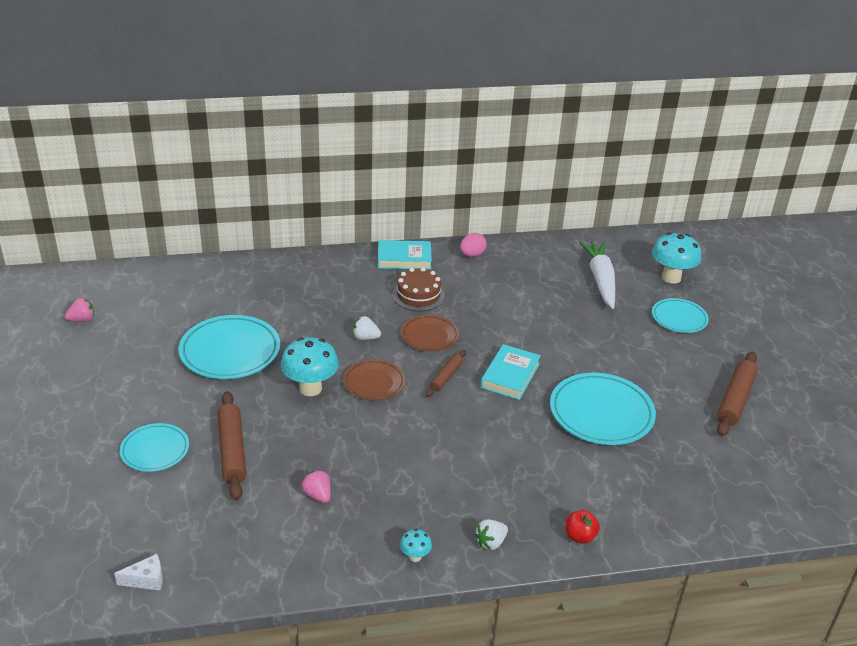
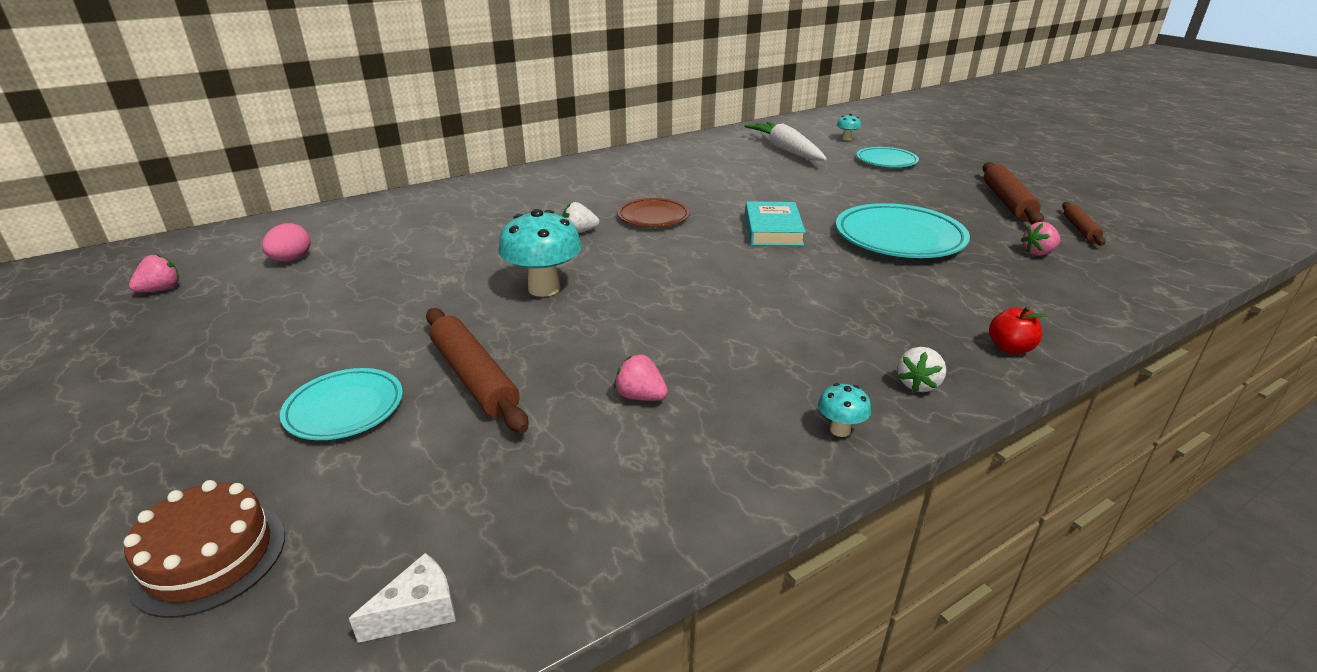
camera: 20 degrees left, 5 degrees down
turquoise plate [179,315,280,379] -> none
brown plate [343,359,405,401] -> none
turquoise book [378,240,432,270] -> none
brown cake [393,267,445,311] -> brown cake moved to [124,480,285,618]
brown rolling pin [426,350,466,397] -> brown rolling pin moved to [1062,202,1106,245]
pink egg [460,233,487,257] -> pink egg moved to [262,223,311,261]
turquoise mushroom [652,232,701,283] -> turquoise mushroom [837,114,861,141], size x0.47
none -> pink strawberry [1021,222,1060,256]

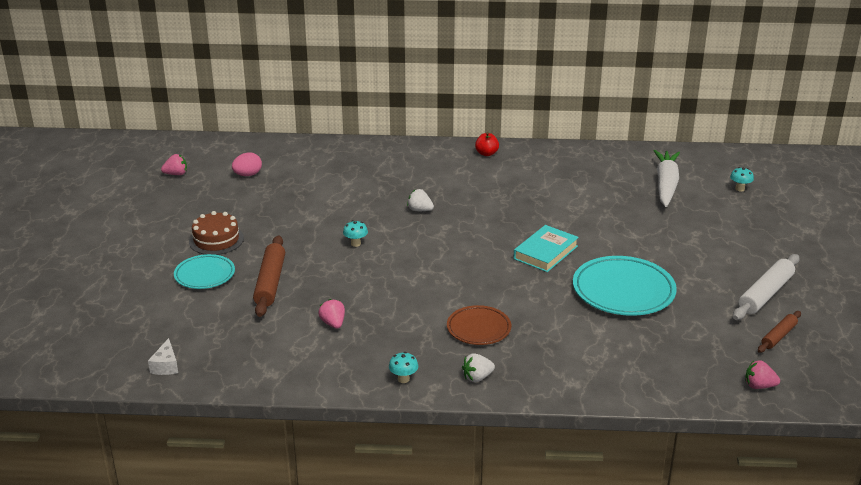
camera: 35 degrees right, 0 degrees up
brown cake [124,480,285,618] -> brown cake moved to [189,211,244,255]
white cheese [349,553,456,643] -> white cheese turned 90 degrees clockwise [148,338,178,375]
turquoise mushroom [498,209,582,297] -> turquoise mushroom [343,220,368,247], size x0.47
brown plate [617,198,690,227] -> brown plate moved to [447,305,511,345]
turquoise plate [857,147,919,167] -> none
brown rolling pin [983,162,1044,224] -> white rolling pin [733,254,800,320]
red apple [989,306,1048,354] -> red apple moved to [475,132,499,156]
pink strawberry [1021,222,1060,256] -> pink strawberry moved to [745,360,780,389]

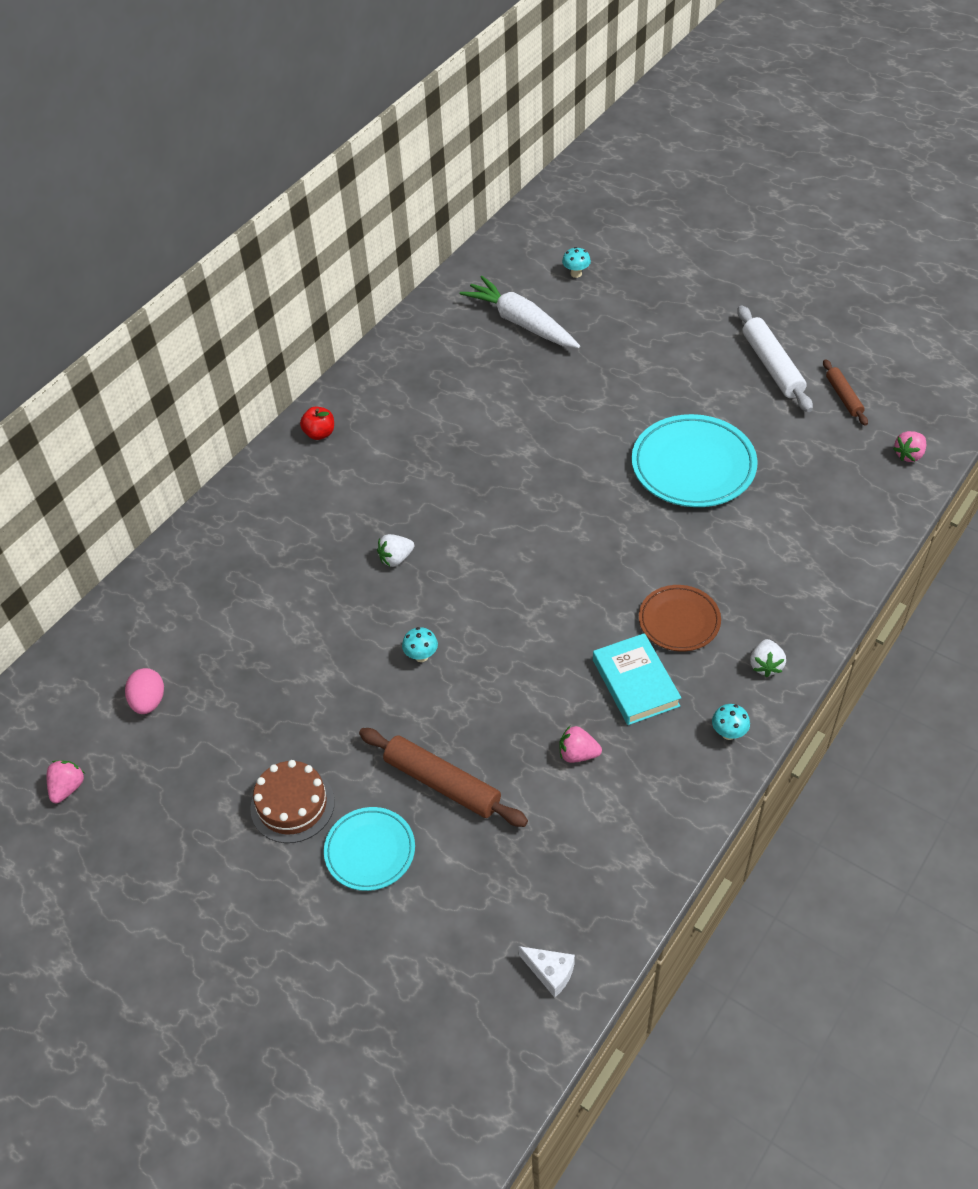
camera: 55 degrees left, 20 degrees up
turquoise book [514,225,579,272] -> turquoise book moved to [593,633,681,725]

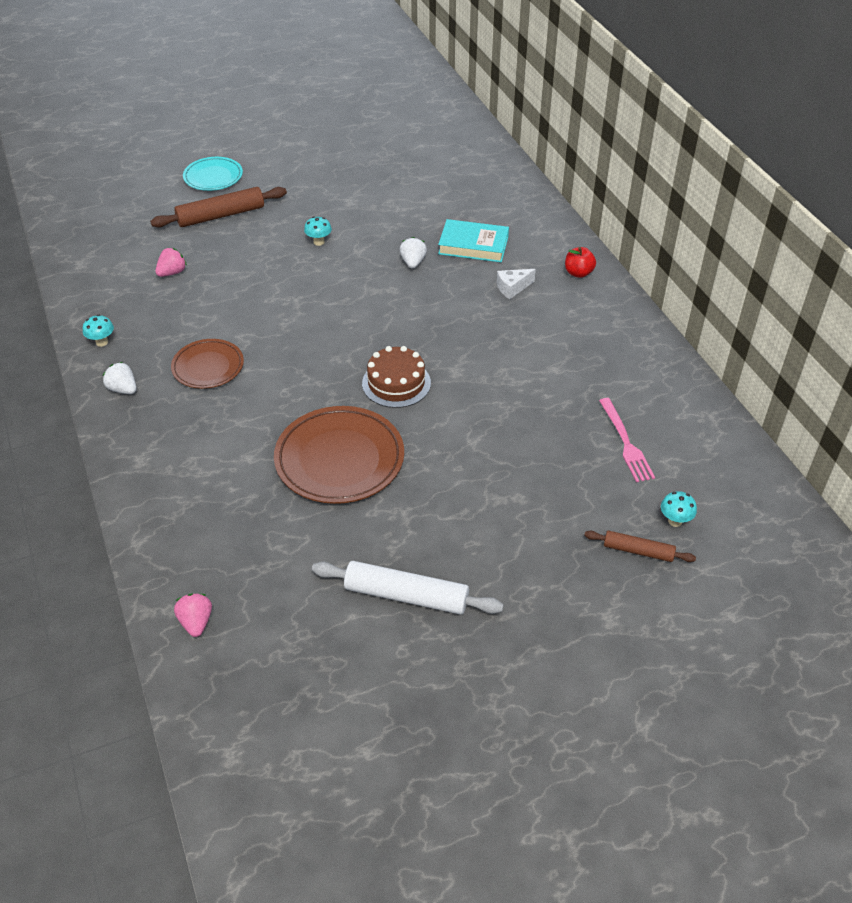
camera: 120 degrees right, 5 degrees down
pink strawberry [47,761,84,803] -> none
pink egg [125,668,164,714] -> none
brown cake [250,760,335,843] -> brown cake moved to [362,346,431,408]
white carrot [460,276,580,348] -> pink fork [599,398,655,482]
white cheese [519,946,575,998] -> white cheese moved to [497,269,536,299]
turquoise book [593,633,681,725] -> turquoise book moved to [438,219,509,262]
turquoise plate [632,414,758,507] -> brown plate [274,406,404,504]
brown rolling pin [823,359,868,426] -> brown rolling pin moved to [584,531,696,562]

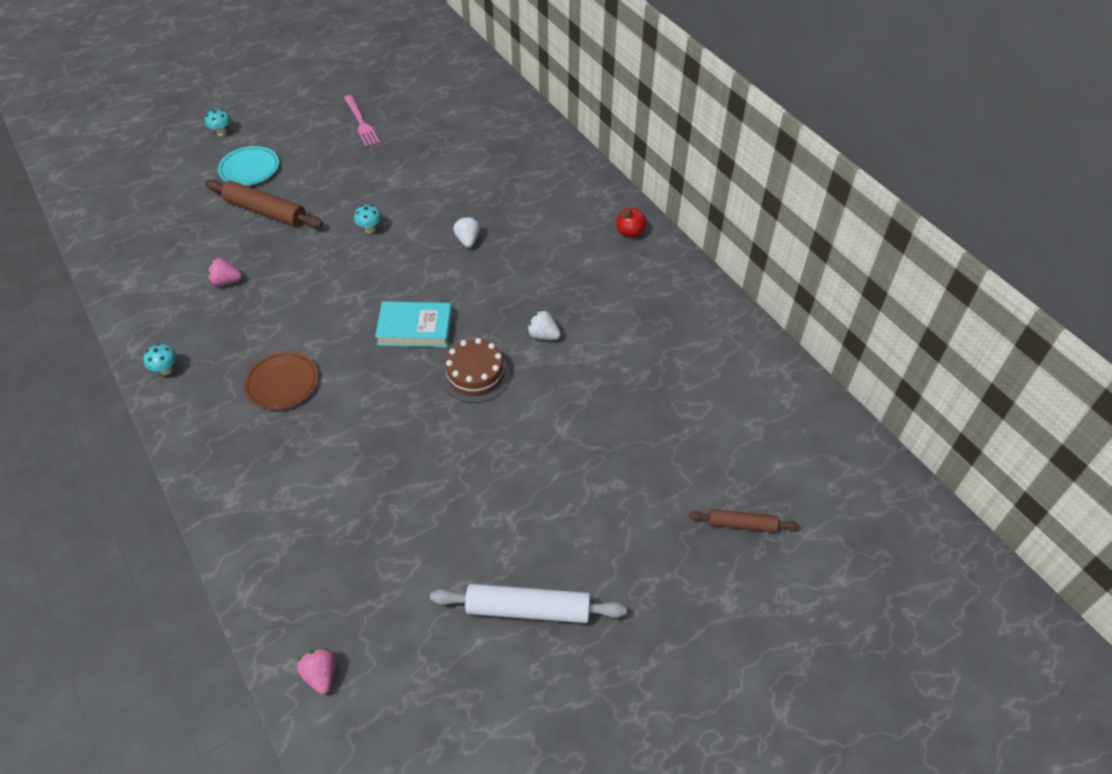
camera: 10 degrees left, 5 degrees up
white strawberry [103,362,137,394] -> white strawberry moved to [527,310,561,340]
brown rolling pin [150,187,287,228] -> brown rolling pin turned 60 degrees clockwise [205,179,323,228]
pink strawberry [155,248,187,277] -> pink strawberry turned 120 degrees counterclockwise [207,258,242,286]
brown plate [274,406,404,504] -> none
turquoise book [438,219,509,262] -> turquoise book moved to [375,301,452,347]
white cheese [497,269,536,299] -> none
pink fork [599,398,655,482] -> pink fork moved to [344,95,380,147]
turquoise mushroom [661,491,697,527] -> turquoise mushroom moved to [205,109,231,136]

